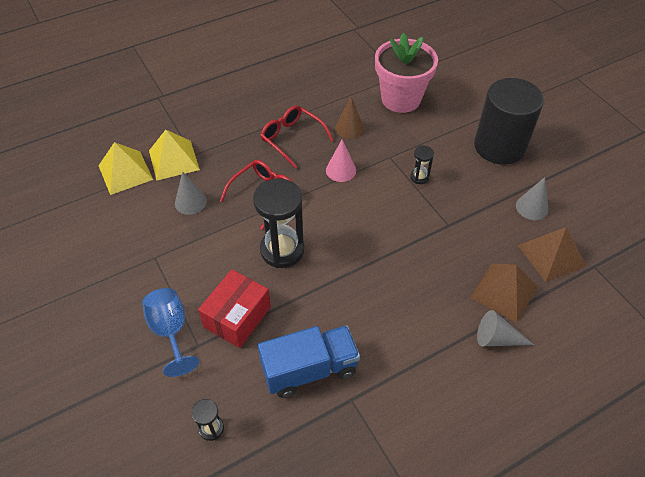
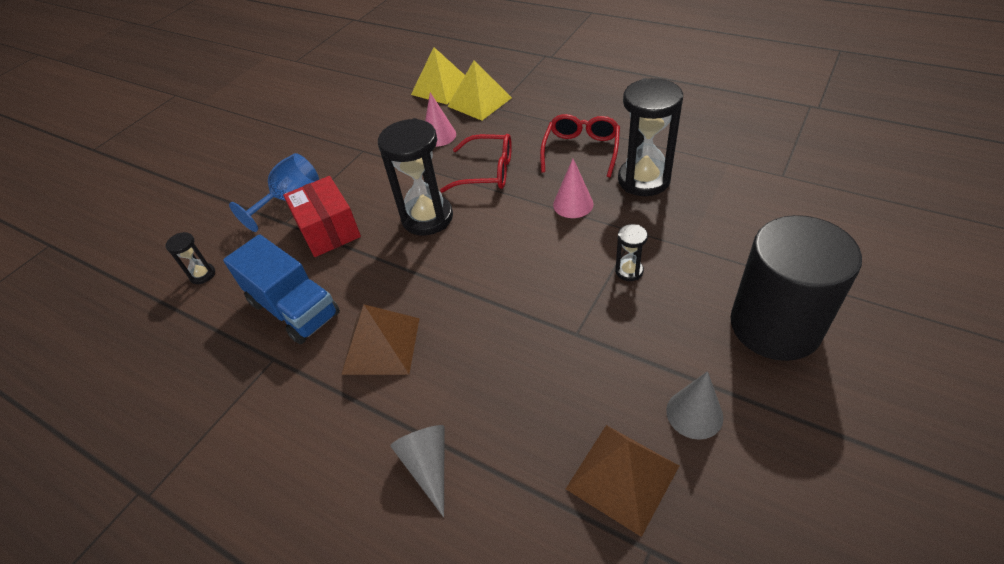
camera: 65 degrees right, 5 degrees down
grey cone [175,171,207,215] -> pink cone [425,92,456,147]
red box [198,269,271,348] -> red box turned 60 degrees clockwise [283,176,361,257]
brown cone [335,97,364,139] -> black hourglass [618,78,683,196]
pink flower pot [375,33,438,113] -> none
brown pyramid [470,263,538,323] -> brown pyramid moved to [341,304,420,375]

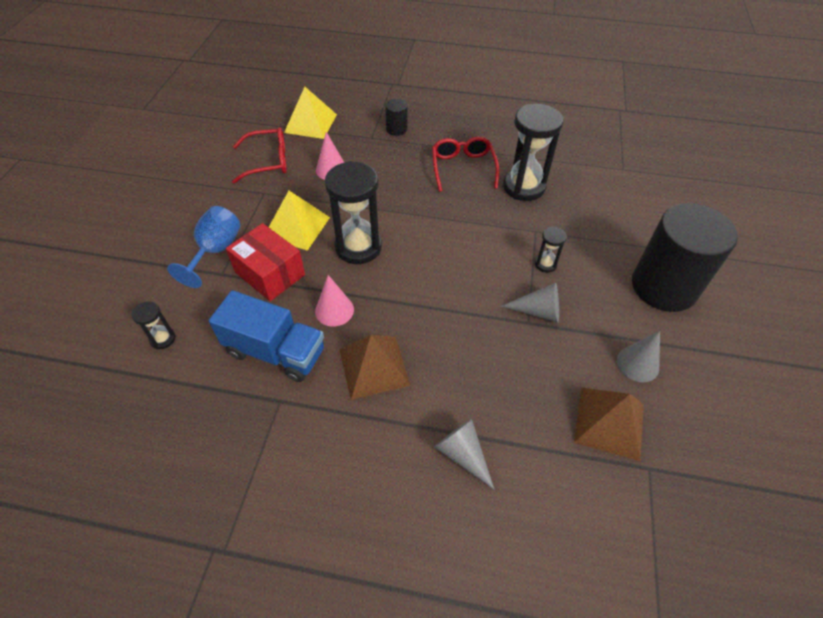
camera: 25 degrees left, 5 degrees up
red glasses [440,134,512,193] -> red glasses moved to [232,127,287,183]
yellow pyramid [447,60,512,120] -> yellow pyramid moved to [269,191,330,251]
pink cone [553,159,594,218] -> pink cone moved to [315,275,354,327]
none -> black cylinder [385,99,408,136]
none -> grey cone [500,283,559,323]

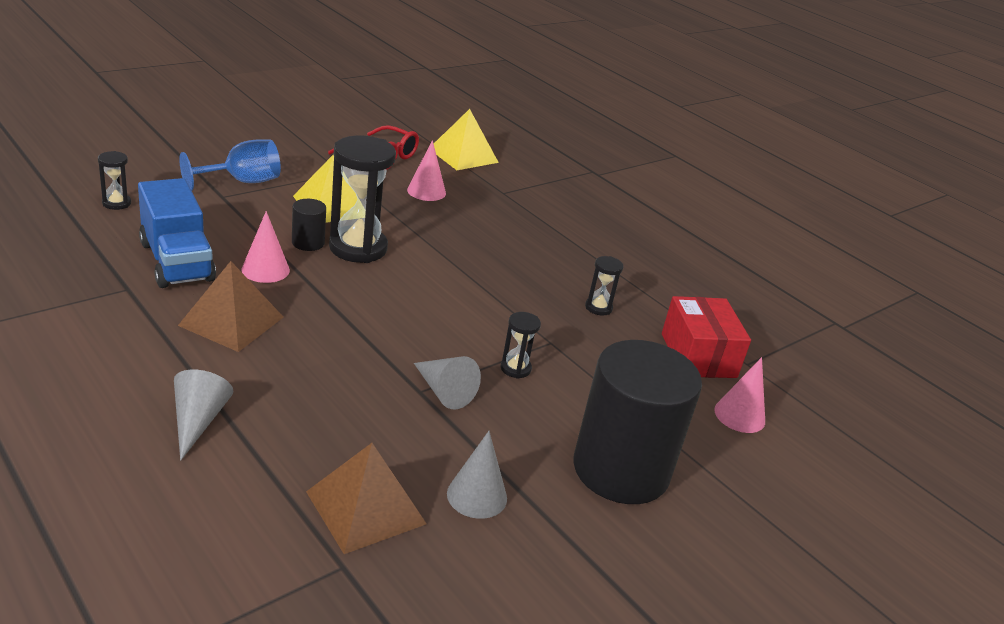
camera: 35 degrees right, 20 degrees down
red box [226,223,305,301] -> red box moved to [662,296,751,378]
black cylinder [385,99,408,136] -> black cylinder moved to [292,199,326,251]
red glasses [432,137,499,192] -> none
black hourglass [503,104,564,201] -> black hourglass [585,256,624,316], size x0.47
none -> pink cone [714,357,765,433]

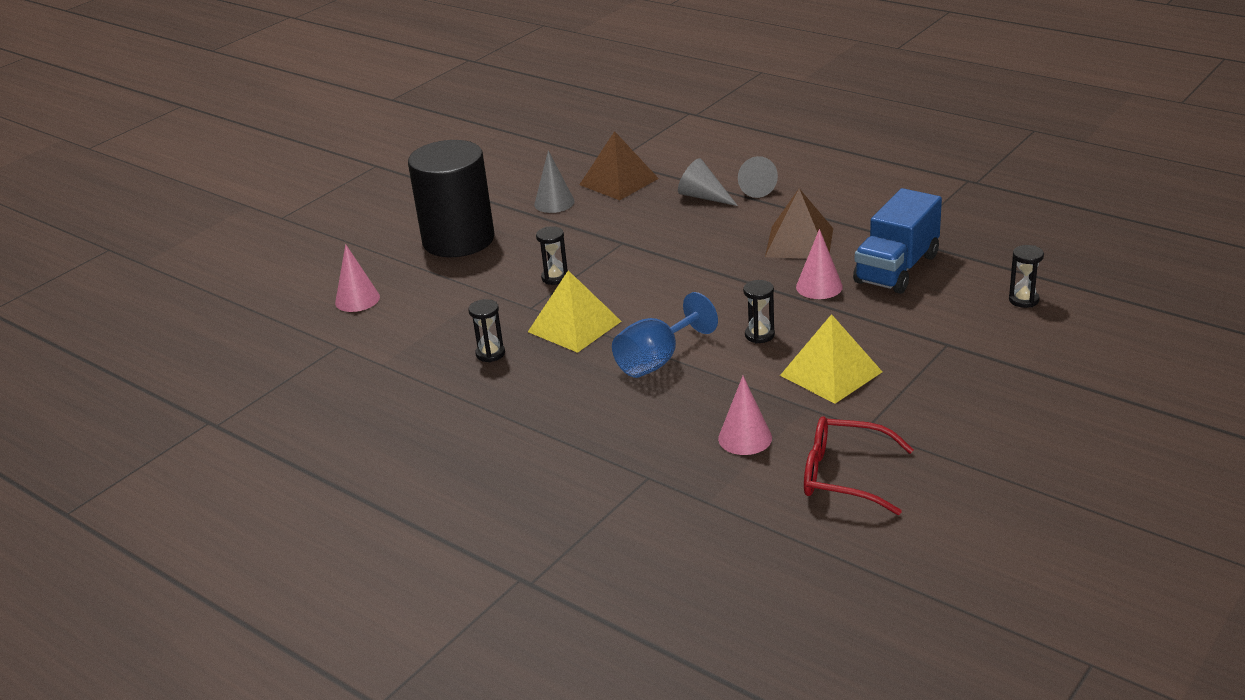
camera: 175 degrees right, 0 degrees up
blue truck [138,178,216,288] -> blue truck turned 105 degrees counterclockwise [853,188,942,294]
blue goblet [179,140,281,191] -> blue goblet moved to [612,292,718,378]
black cylinder [292,199,326,251] -> none
black hourglass [329,136,396,263] -> black hourglass [743,280,775,343], size x0.47
grey cone [414,356,481,410] -> grey cone moved to [678,158,738,206]
yellow pyramid [434,109,499,170] -> yellow pyramid moved to [528,270,622,353]
red box [662,296,751,378] -> none

